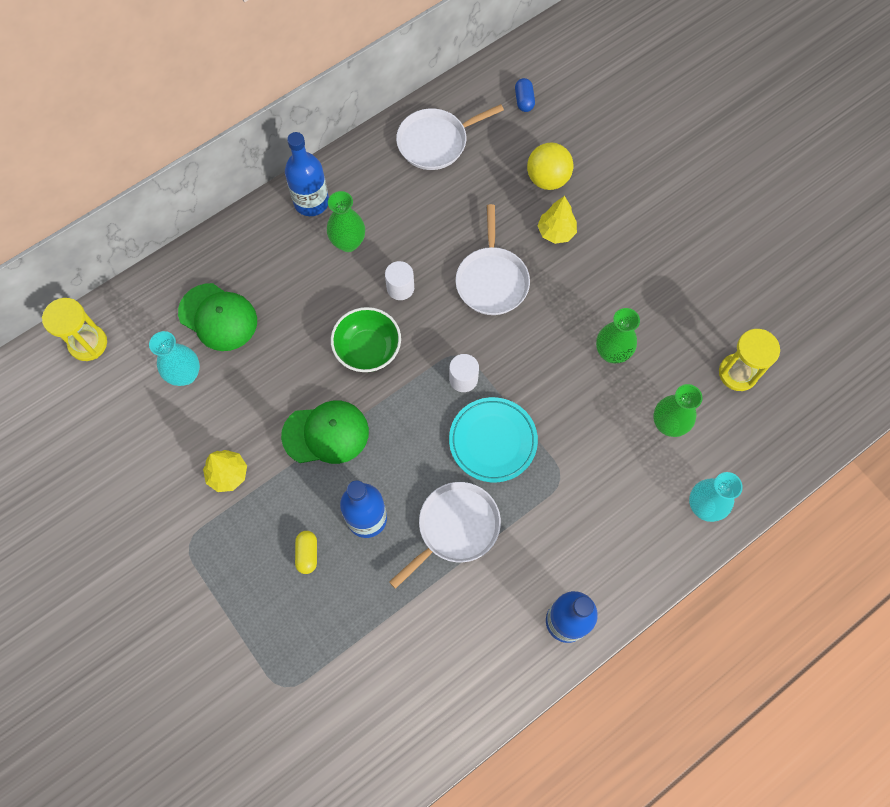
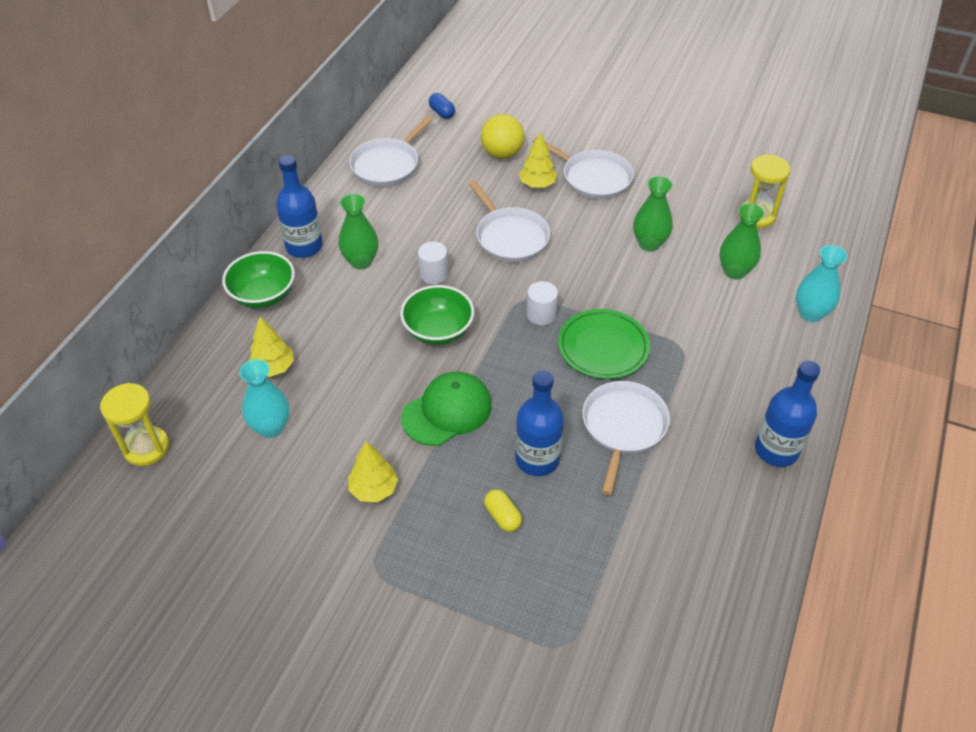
camera: 30 degrees left, 20 degrees down
green cap [178,283,257,351] -> yellow tree [249,317,294,377]
turquoise plate [449,397,538,482] -> green plate [558,309,650,379]
none -> green bowl [222,251,295,308]
none -> white pan [532,137,634,199]

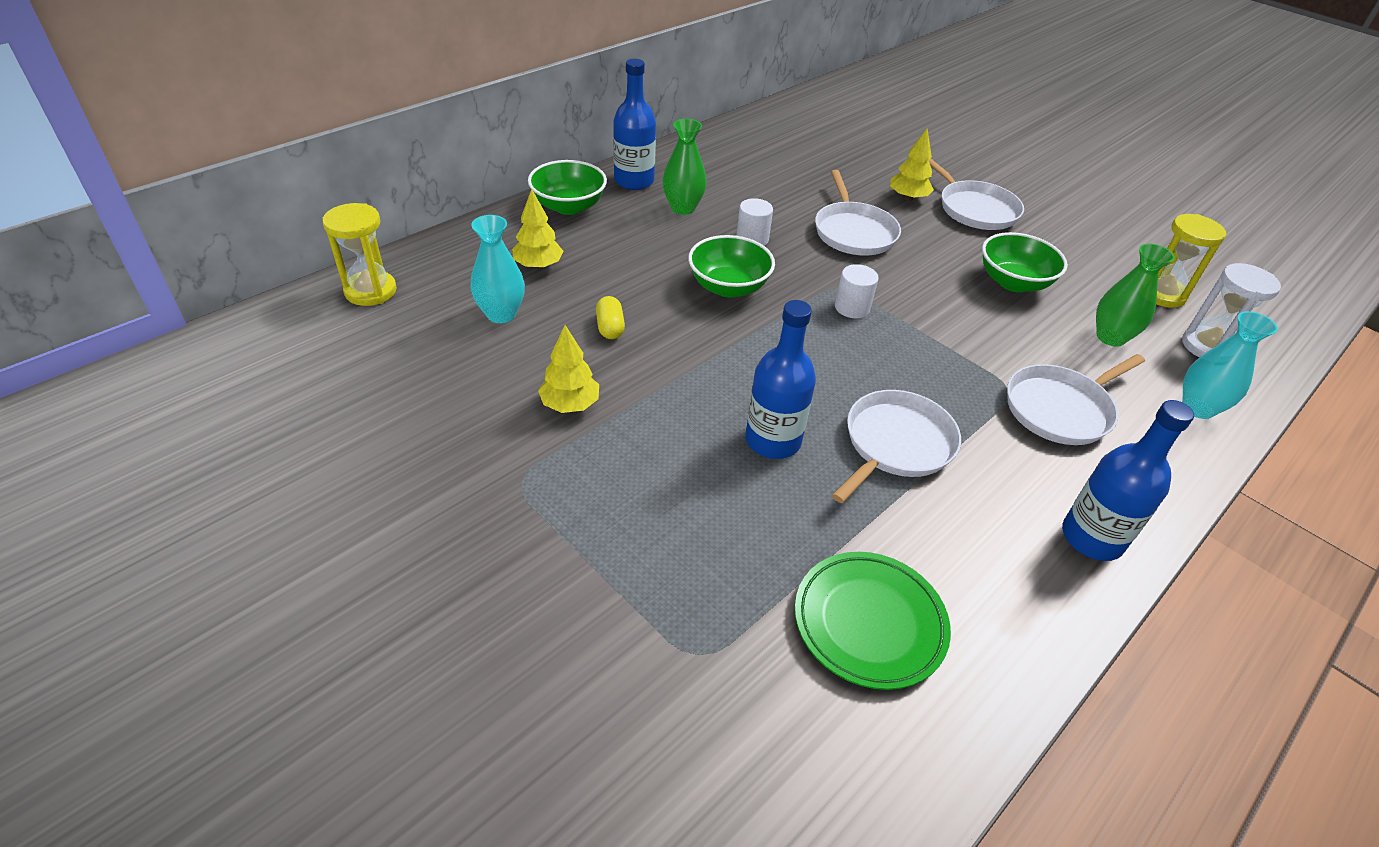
camera: 20 degrees right, 5 degrees down
white pan [349,116,433,186] -> white pan moved to [1007,354,1145,445]
green cap [401,372,492,446] -> none
blue capsule [429,93,455,119] -> none
yellow ball [481,114,524,159] -> none
yellow capsule [484,489,522,532] -> yellow capsule moved to [596,296,625,339]
green plate [558,309,650,379] -> green plate moved to [795,552,951,690]
green vase [633,176,673,252] -> green bowl [982,232,1068,292]
none -> white hourglass [1182,263,1281,357]

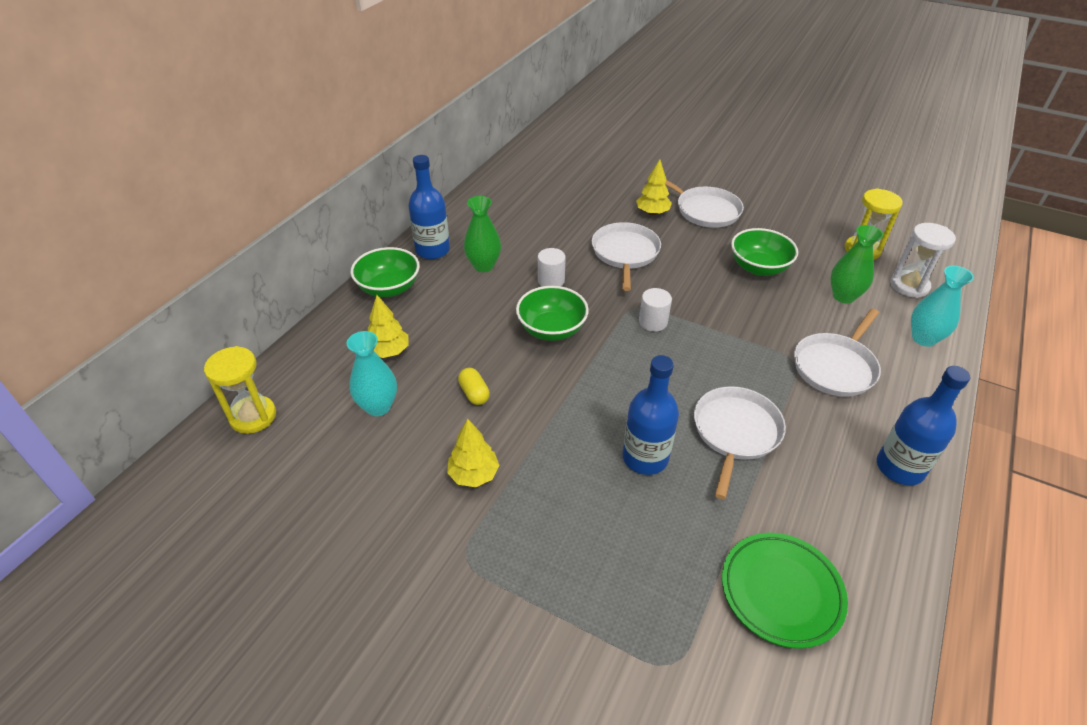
camera: 15 degrees left, 0 degrees up
white pan [815,170,901,256] -> white pan turned 150 degrees counterclockwise [592,222,661,291]

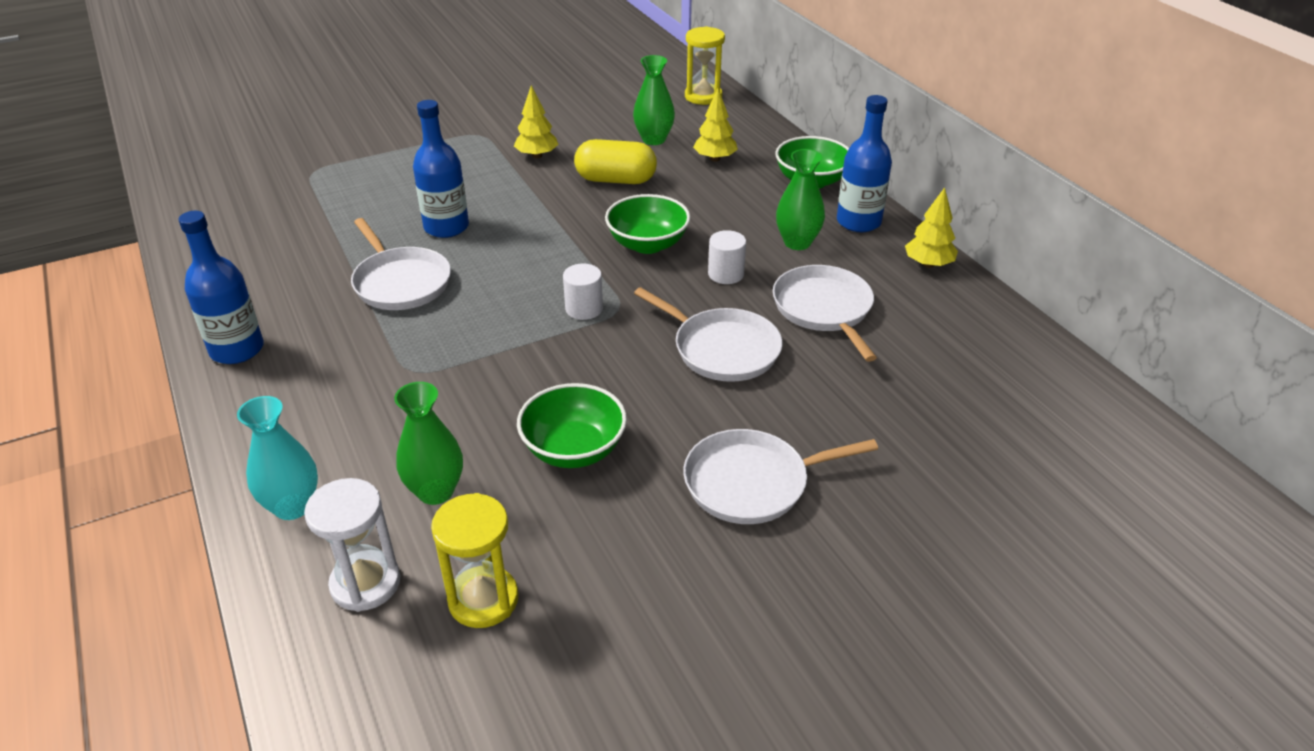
camera: 125 degrees right, 5 degrees down
turquoise vase [346,331,397,416] -> green vase [633,55,675,145]
yellow capsule [458,368,490,405] -> yellow capsule [574,139,657,184], size x1.86
yellow tree [636,159,672,215] -> yellow tree moved to [905,187,958,268]
green plate [722,533,848,649] -> none
white pan [794,309,881,397] -> white pan moved to [773,265,877,362]

